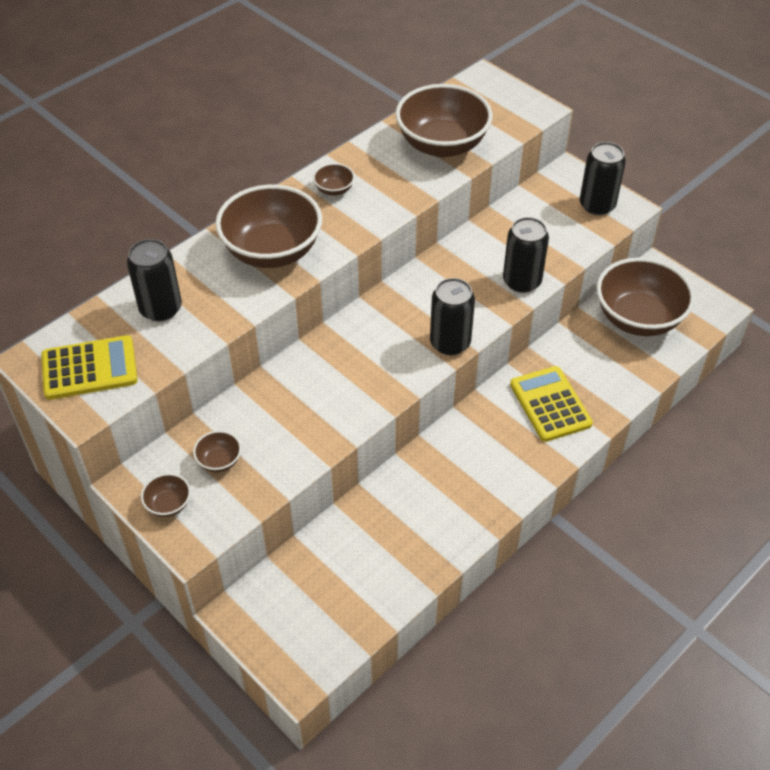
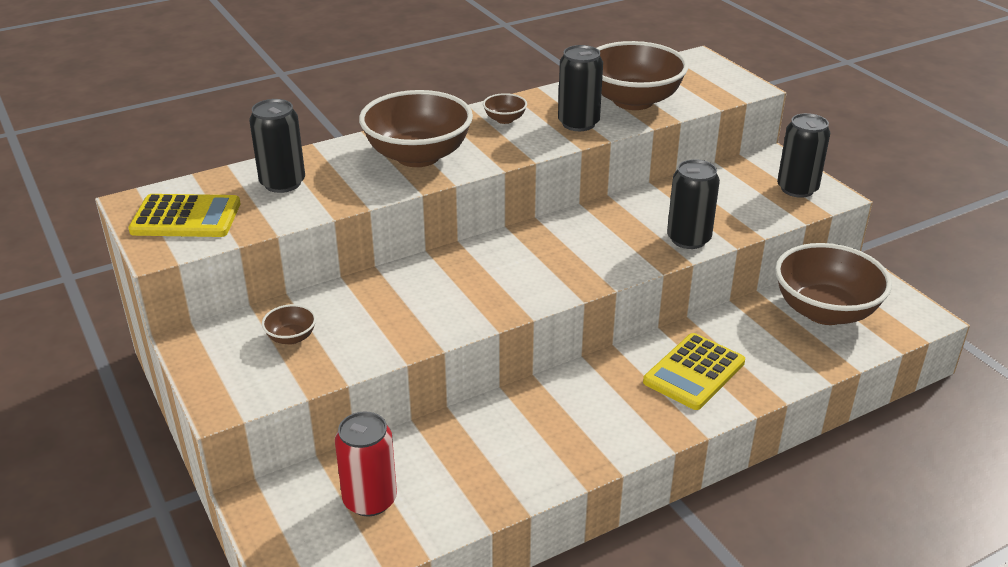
camera: 15 degrees right, 15 degrees down
brown bowl [141,473,191,517] -> none
black can [430,278,475,355] -> black can moved to [558,45,603,131]
yellow calculator [510,366,593,442] -> yellow calculator turned 135 degrees counterclockwise [643,333,745,410]
none -> red can [335,412,397,516]

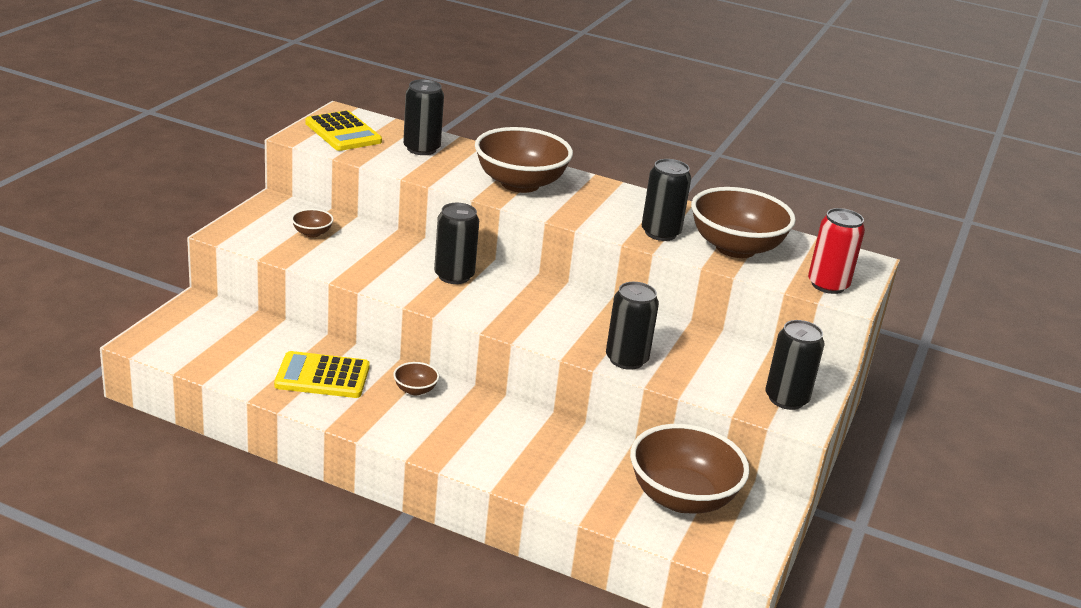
camera: 50 degrees right, 5 degrees down
red can [335,412,397,516] -> red can moved to [808,208,865,294]
brown bowl [483,93,527,124] -> brown bowl moved to [393,362,439,395]
yellow calculator [643,333,745,410] -> yellow calculator moved to [274,351,370,398]
none -> black can [434,203,479,284]

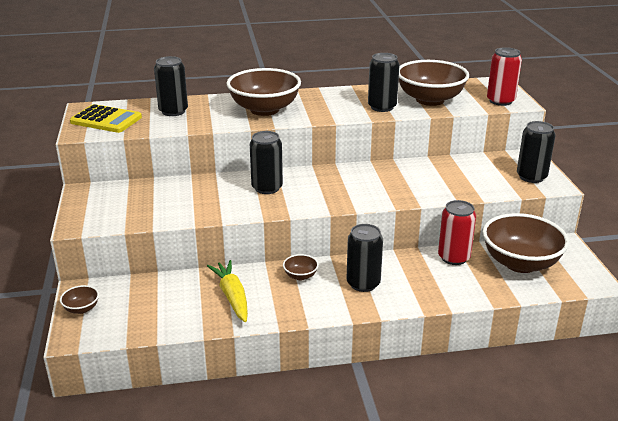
camera: 30 degrees left, 0 degrees up
yellow calculator [274,351,370,398] -> yellow carrot [207,260,248,322]
brown bowl [291,209,334,238] -> brown bowl moved to [60,285,99,314]
black can [606,282,659,370] -> black can moved to [347,224,383,292]
none -> red can [438,200,476,265]

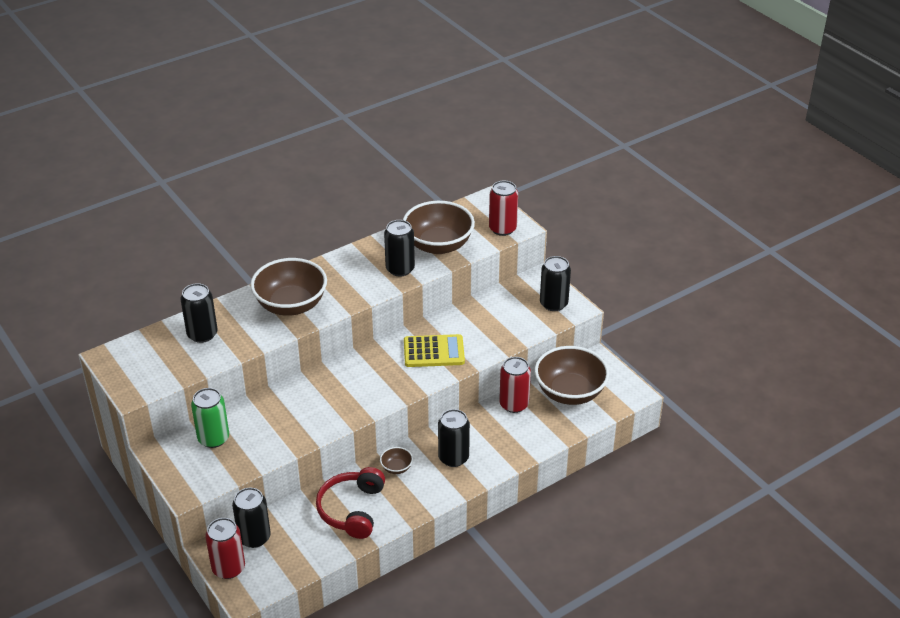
camera: 25 degrees left, 10 degrees up
brown bowl [60,285,99,314] -> red can [205,518,245,579]
yellow calculator [70,104,142,133] -> yellow calculator moved to [404,334,465,367]
yellow carrot [207,260,248,322] -> red headphones [316,467,385,539]
black can [250,131,283,194] -> black can moved to [232,488,271,548]
none -> green can [191,388,229,448]

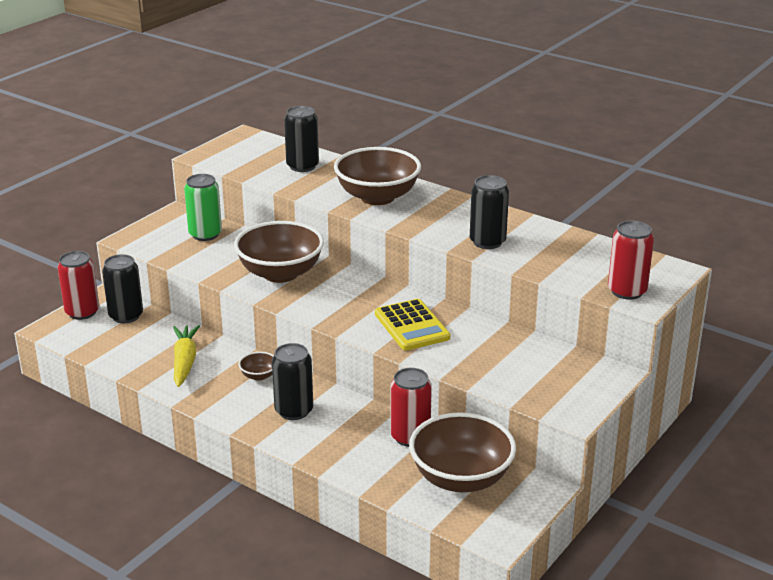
camera: 70 degrees right, 10 degrees down
red headphones [316,467,385,539] -> yellow carrot [173,325,200,387]
brown bowl [403,201,475,254] -> brown bowl moved to [234,221,324,283]
black can [540,256,571,311] -> none

